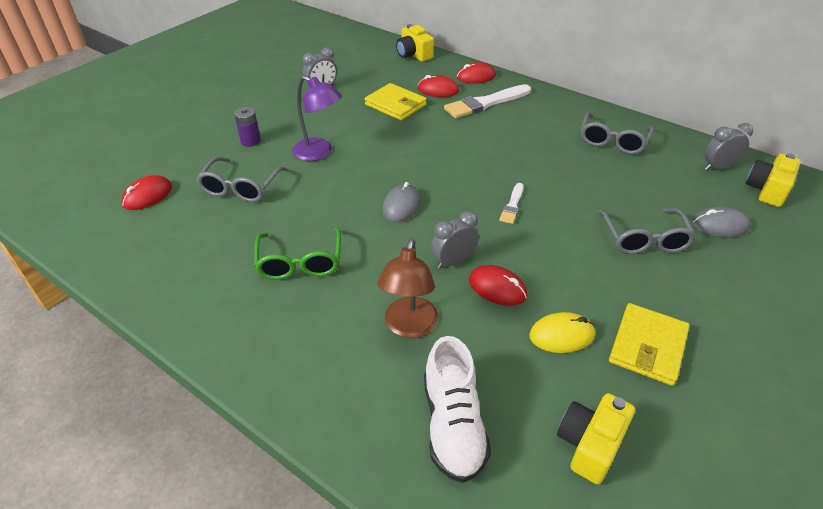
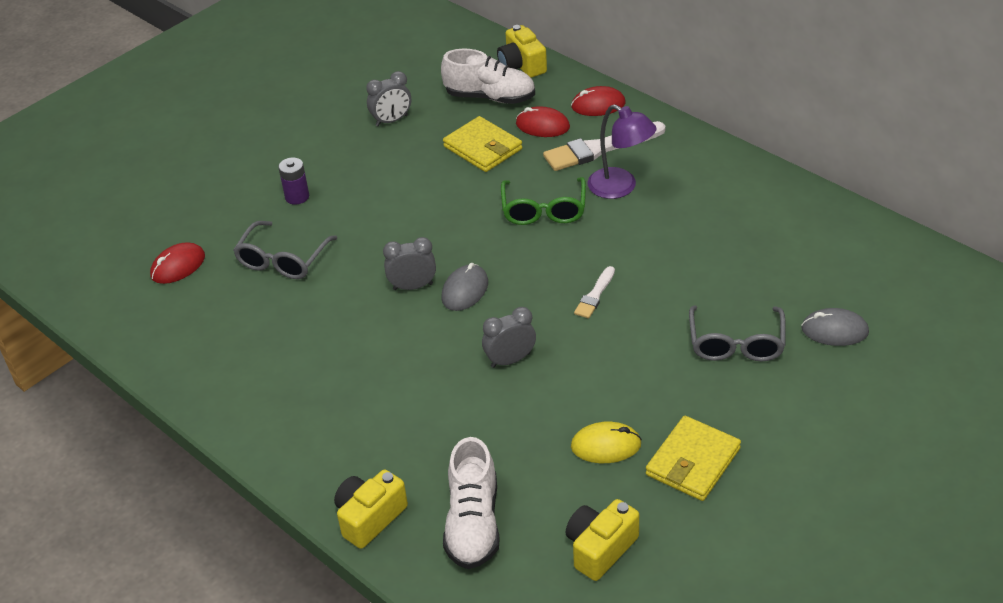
camera: 10 degrees right, 0 degrees up
green glasses [254,228,341,280] -> green glasses moved to [501,177,586,225]
purple lamp [292,76,342,161] -> purple lamp moved to [588,104,657,199]
brown lamp [377,238,438,338] -> none
red mouse [469,265,527,306] -> none
grey glasses [581,112,654,154] -> none
grey clock [704,123,753,170] -> grey clock moved to [383,237,436,290]
yellow camera [746,153,801,207] -> yellow camera moved to [334,469,408,549]
none -> white shoe [441,49,535,104]

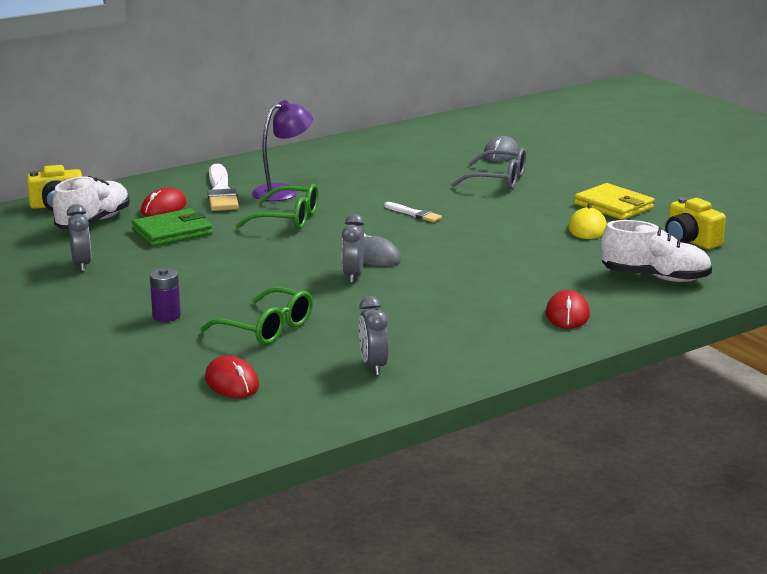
camera: 80 degrees left, 20 degrees down
grey glasses [233,221,337,279] -> green glasses [200,287,313,345]
yellow camera [334,469,408,549] -> none
yellow wallet [443,116,522,172] -> green wallet [132,208,212,247]
grey clock [482,307,536,368] -> grey clock moved to [359,296,389,375]
red mouse [571,86,625,116] -> red mouse moved to [546,290,590,328]

